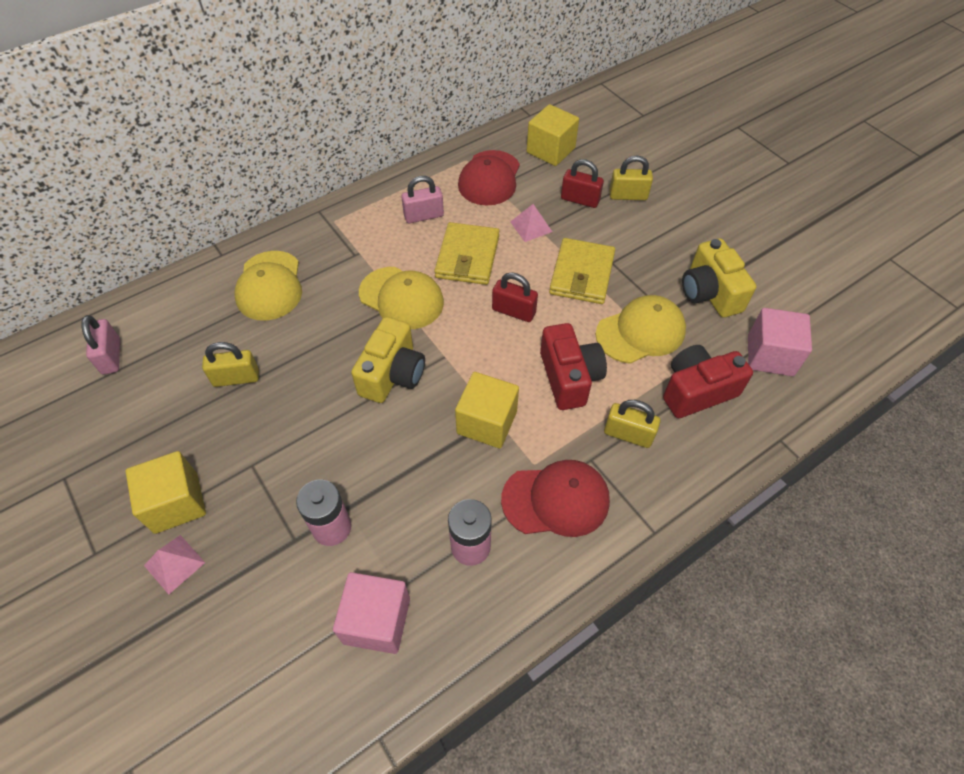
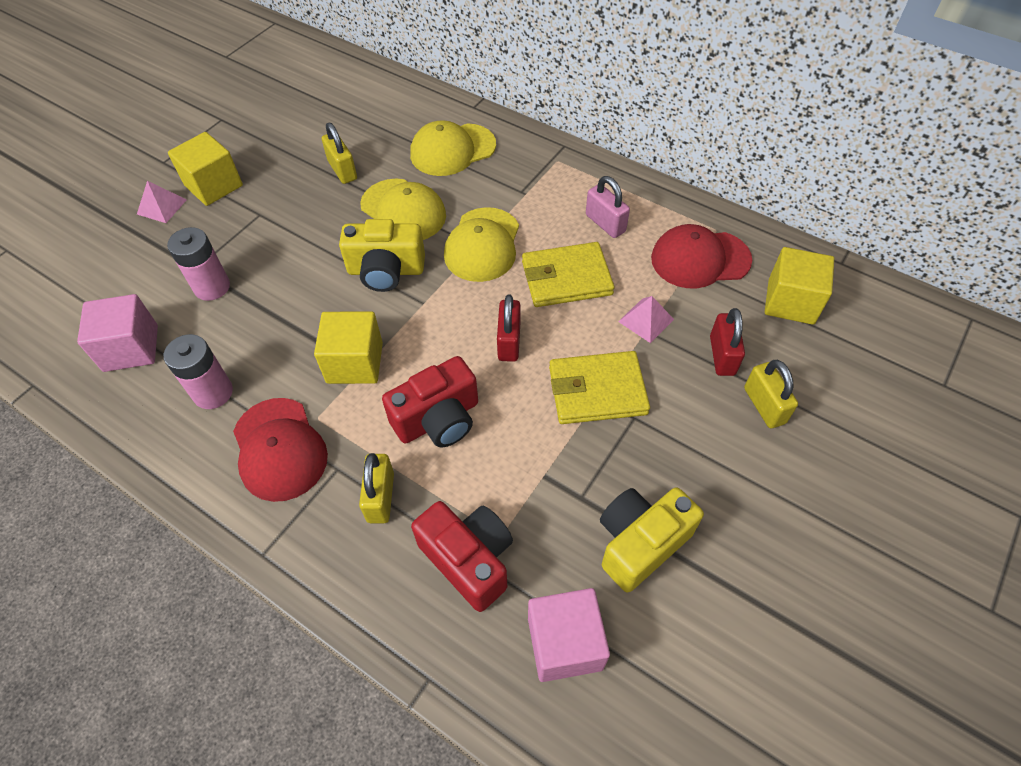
camera: 70 degrees right, 0 degrees up
pink padlock [81,315,120,374] -> none
yellow cap [596,295,686,364] -> yellow cap moved to [360,179,446,240]

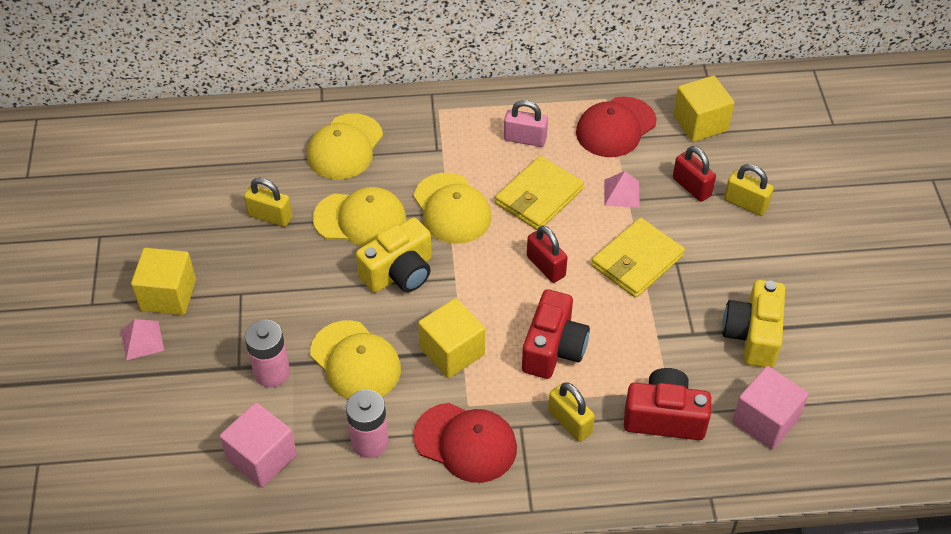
camera: 40 degrees left, 5 degrees down
none -> yellow cap [311,320,401,399]

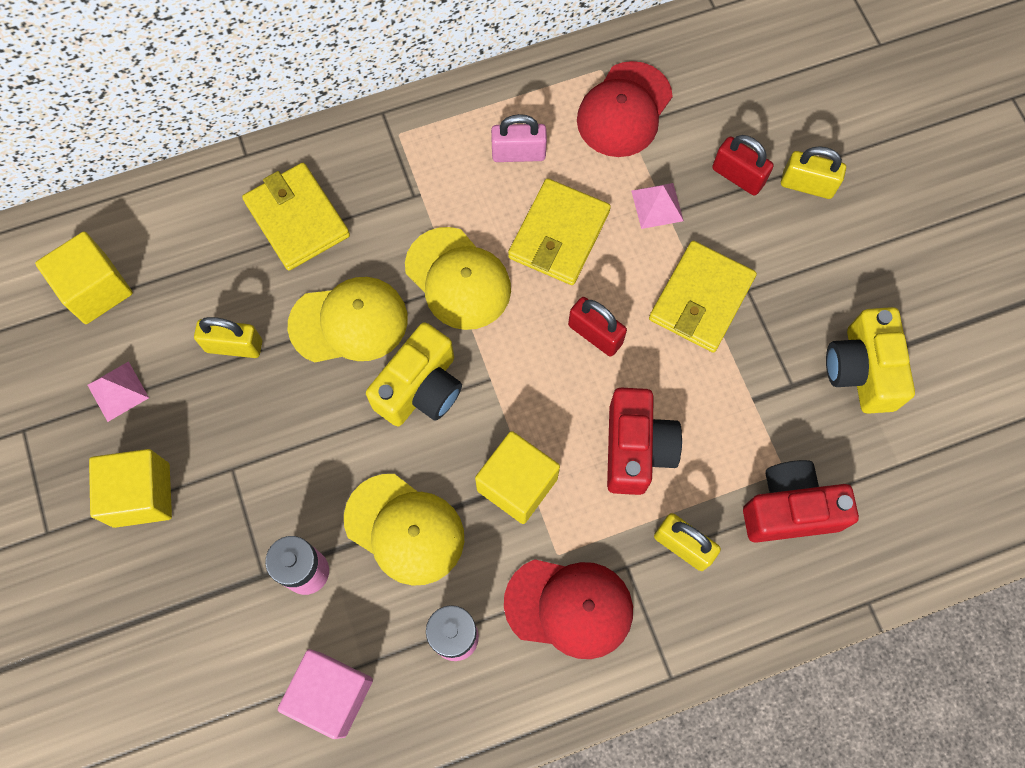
camera: 15 degrees left, 20 degrees up
pink pyramid [121,319,164,360] -> pink pyramid moved to [88,361,149,422]
yellow cap [307,113,383,180] -> yellow wallet [242,163,350,271]
yellow cube [673,75,735,142] -> yellow cube moved to [35,231,133,324]
pink cube [732,366,809,450] -> none

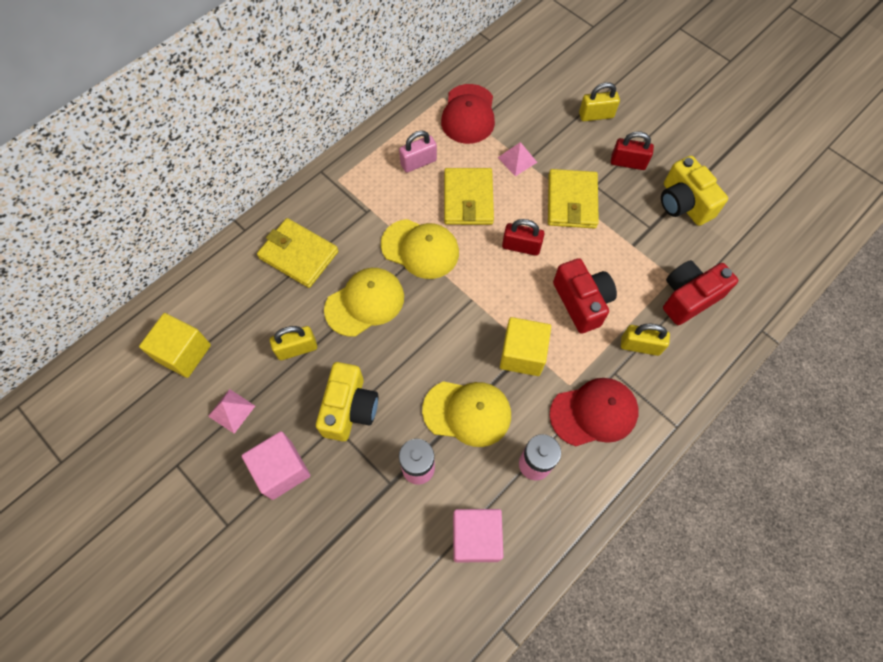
camera: 25 degrees left, 5 degrees down
yellow cube [89,449,172,528] -> pink cube [242,431,310,500]
yellow camera [366,322,462,426] -> yellow camera moved to [316,362,378,441]
red padlock [712,135,774,196] -> red padlock moved to [611,131,654,170]

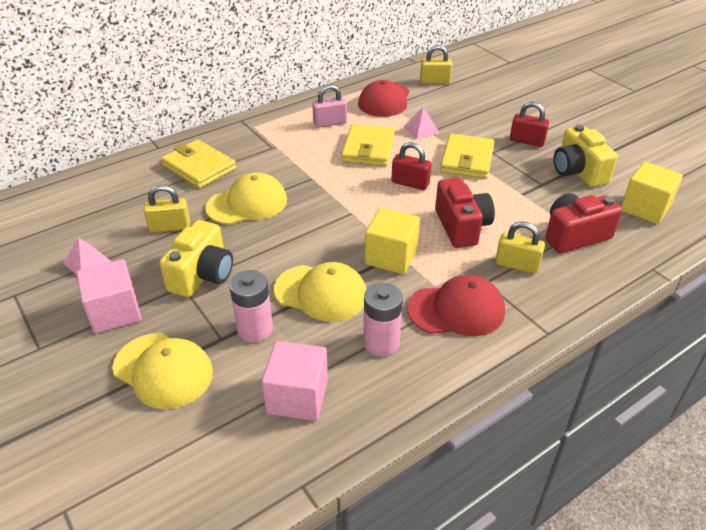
camera: 10 degrees right, 25 degrees down
yellow cube [139,313,211,378] -> yellow cube moved to [621,162,683,224]
yellow cap [381,219,459,279] -> yellow cap moved to [113,333,213,409]
yellow padlock [579,82,620,121] -> yellow padlock moved to [420,45,452,84]

